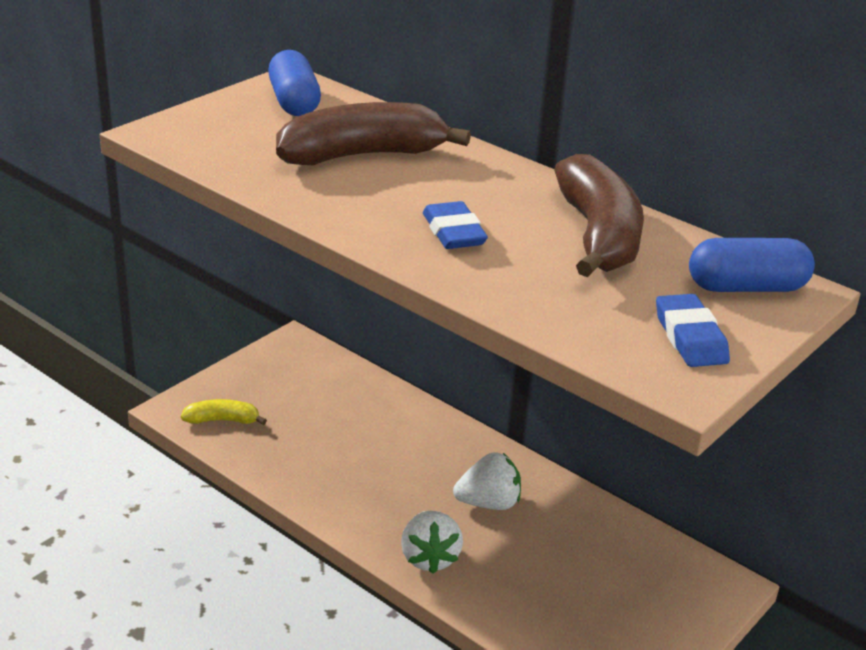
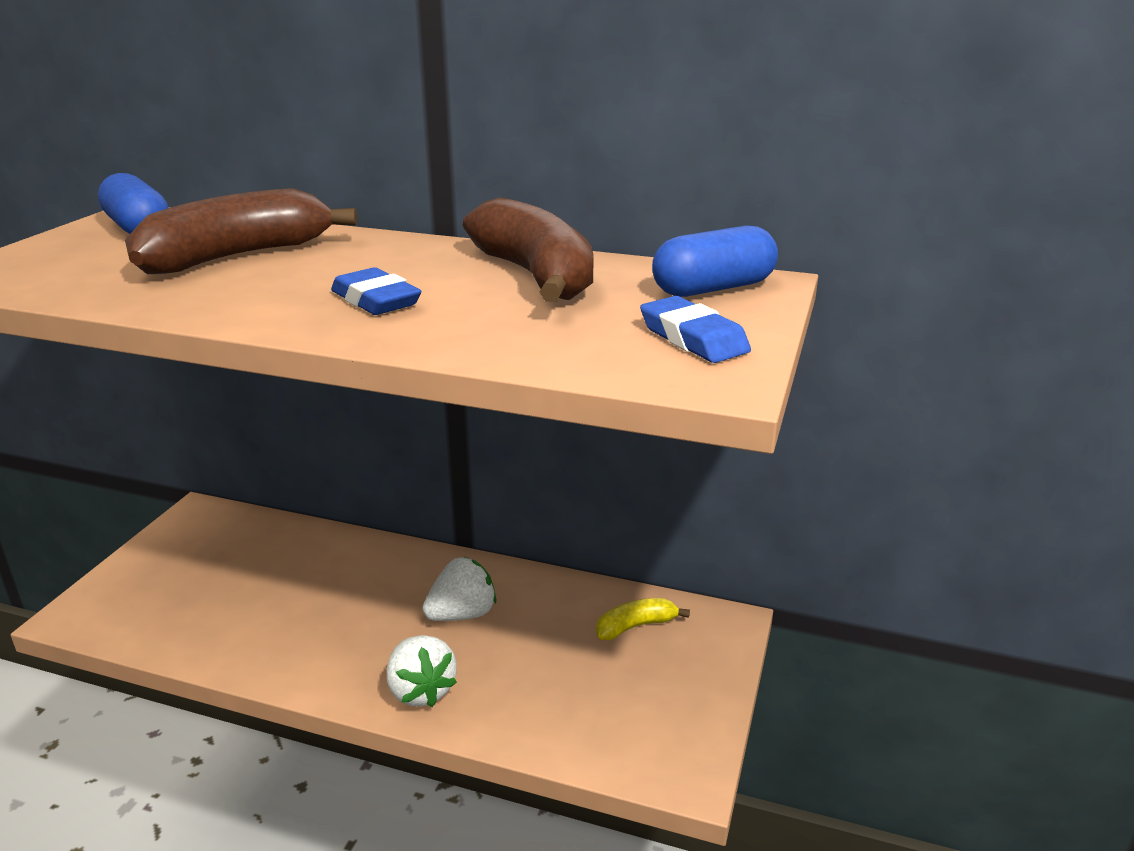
camera: 20 degrees left, 5 degrees down
yellow banana [181,399,267,425] -> yellow banana moved to [596,598,690,640]

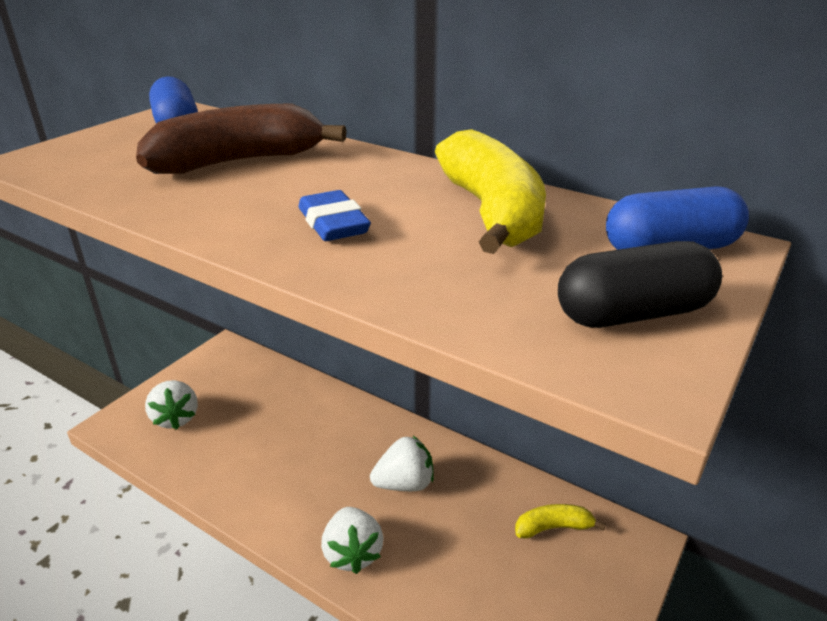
camera: 15 degrees right, 5 degrees up
brown banana [463,197,594,302] -> yellow banana [435,129,546,254]
blue eraser [640,296,751,363] -> black capsule [558,241,722,328]
none -> white strawberry [145,380,198,430]

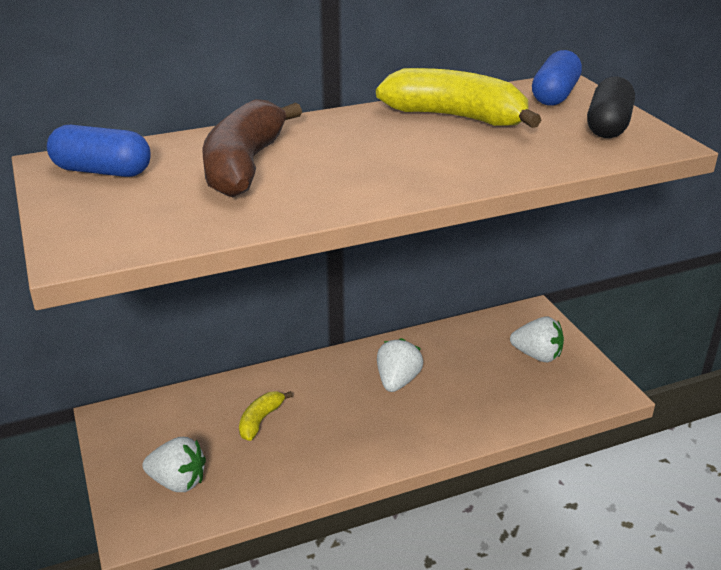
camera: 55 degrees left, 0 degrees up
blue eraser [298,190,371,241] -> none
white strawberry [321,507,384,574] -> white strawberry moved to [510,317,564,362]
yellow banana [515,504,606,539] -> yellow banana moved to [239,391,293,441]

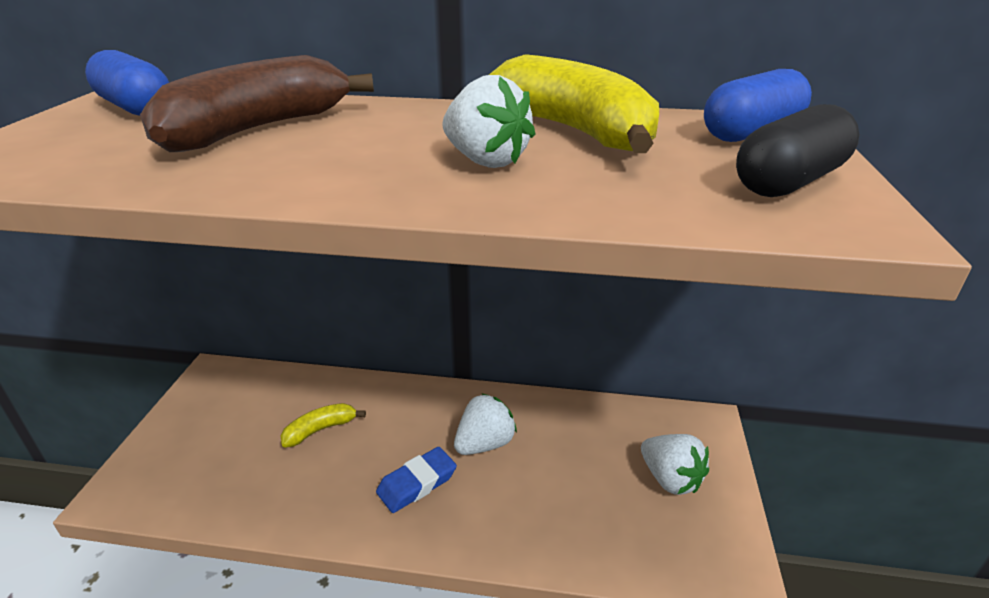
camera: 30 degrees right, 0 degrees up
white strawberry [142,437,206,492] -> white strawberry moved to [442,75,535,168]
none -> blue eraser [376,447,457,513]

